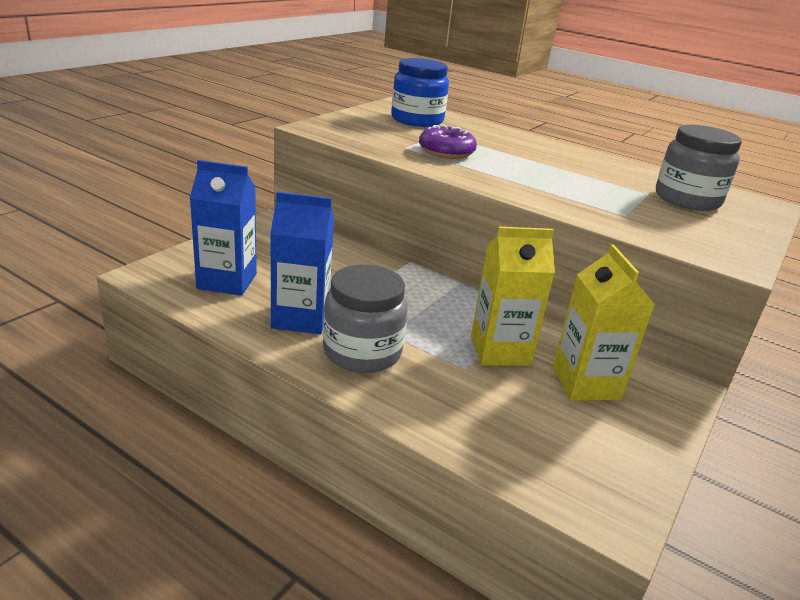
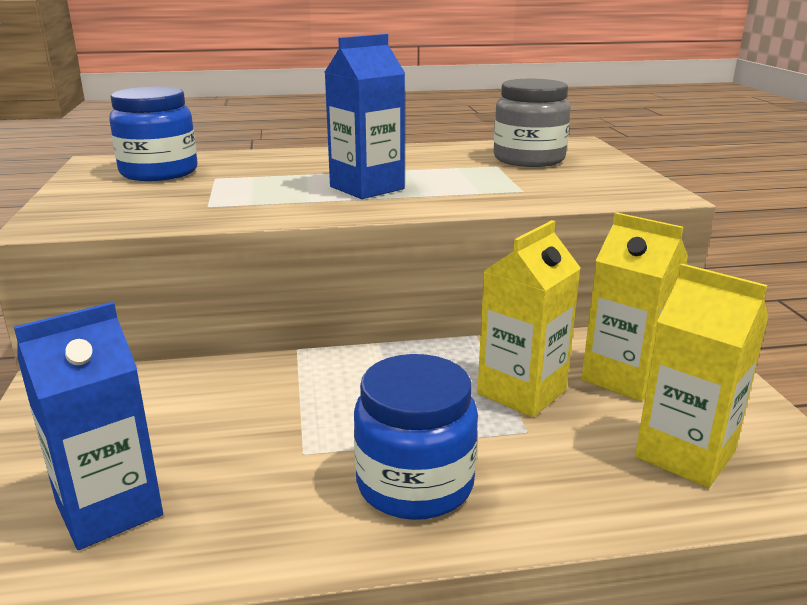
camera: 40 degrees left, 5 degrees down
blue carton [270,192,334,334] -> blue carton moved to [325,34,406,199]
grey jar [323,264,408,373] -> blue jar [354,354,478,520]
purple donut [419,125,477,159] -> none
none -> yellow carton [635,264,769,488]

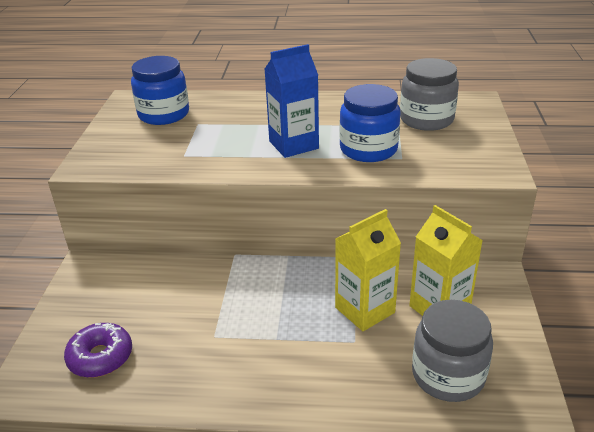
camera: 15 degrees right, 10 degrees up
blue carton [14,302,163,550] -> purple donut [64,323,132,378]
blue jar [354,354,478,520] -> blue jar moved to [339,84,401,162]
yellow carton [635,264,769,488] -> grey jar [412,300,493,402]

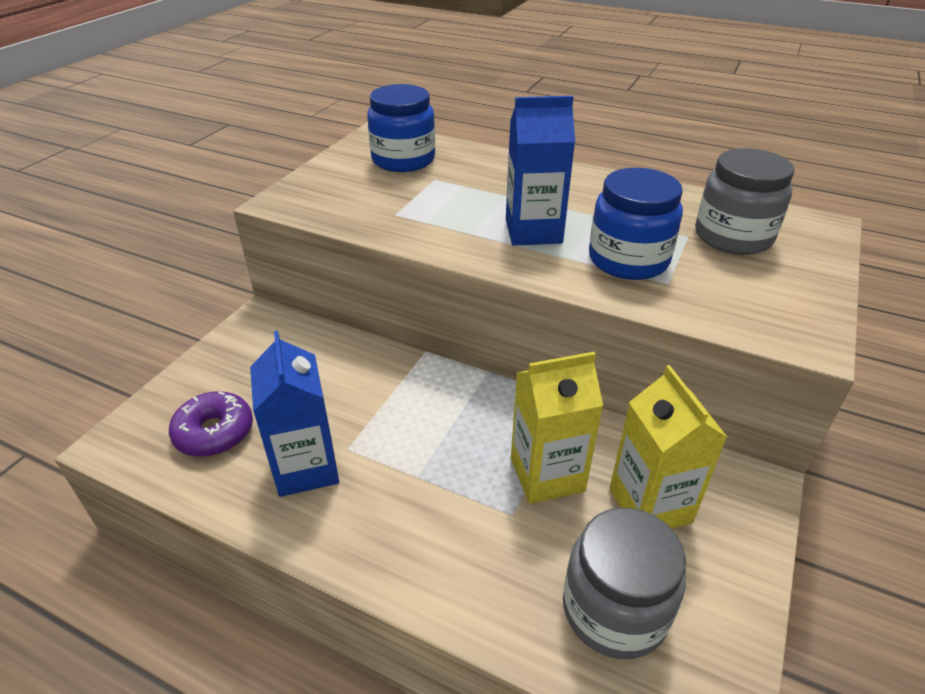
camera: 20 degrees right, 5 degrees up
none -> blue carton [250,331,339,497]

